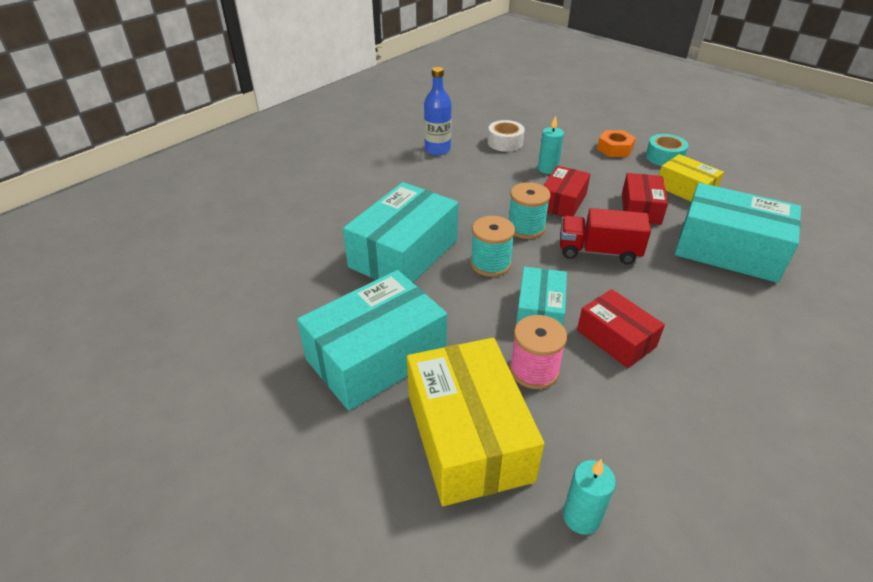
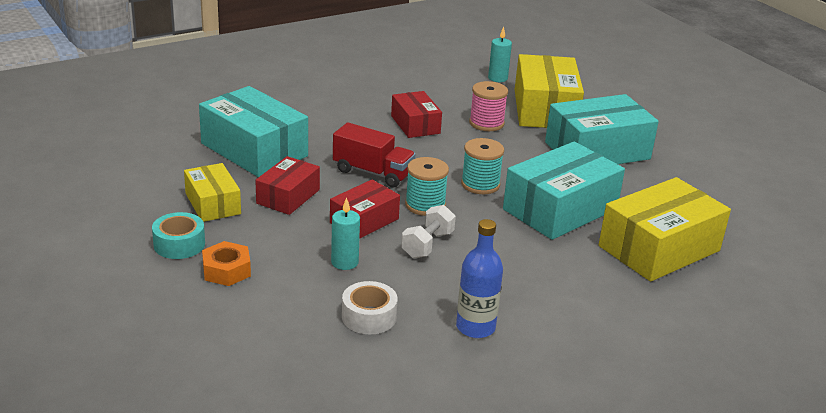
camera: 165 degrees left, 10 degrees down
turquoise box [516,267,567,325] -> none
none -> white dumbbell [401,205,456,258]
none -> yellow box [599,177,731,282]

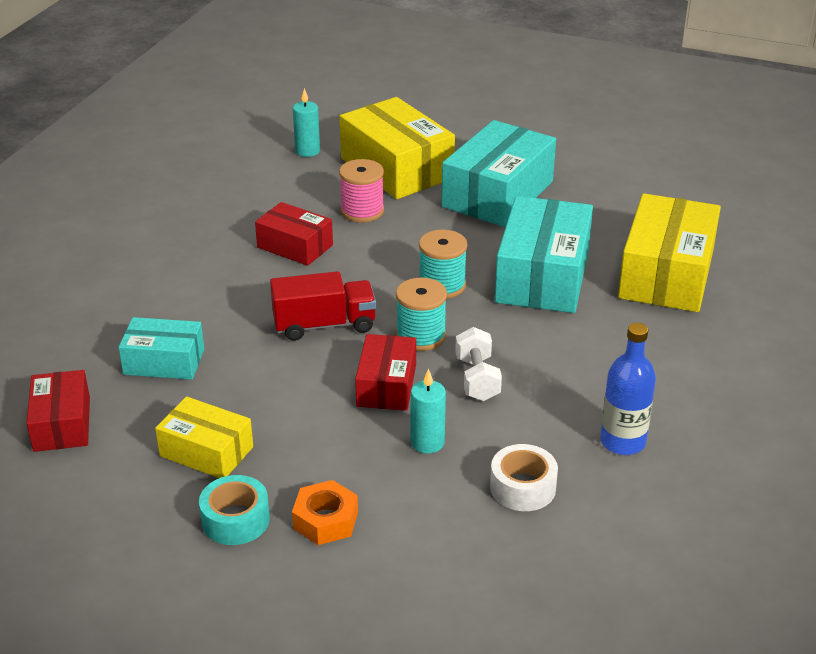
camera: 35 degrees left, 5 degrees up
turquoise box [199,86,308,177] -> turquoise box [118,317,204,380], size x0.57
red box [255,156,320,215] -> red box moved to [26,370,90,452]

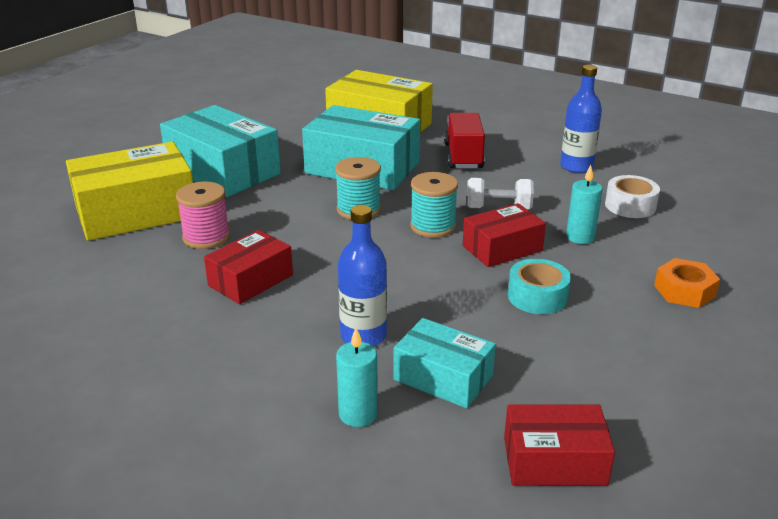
camera: 80 degrees left, 5 degrees down
turquoise box [118,317,204,380] -> turquoise box turned 75 degrees counterclockwise [394,318,496,408]
yellow box [155,396,253,478] -> none
turquoise tape [199,475,270,545] -> turquoise tape moved to [508,259,571,314]
red truck [270,271,376,341] -> red truck moved to [444,113,485,169]
turquoise candle [293,88,320,157] -> turquoise candle moved to [336,327,378,427]
red box [355,334,416,411] -> red box turned 45 degrees counterclockwise [463,203,546,267]
none -> blue bottle [338,205,387,346]

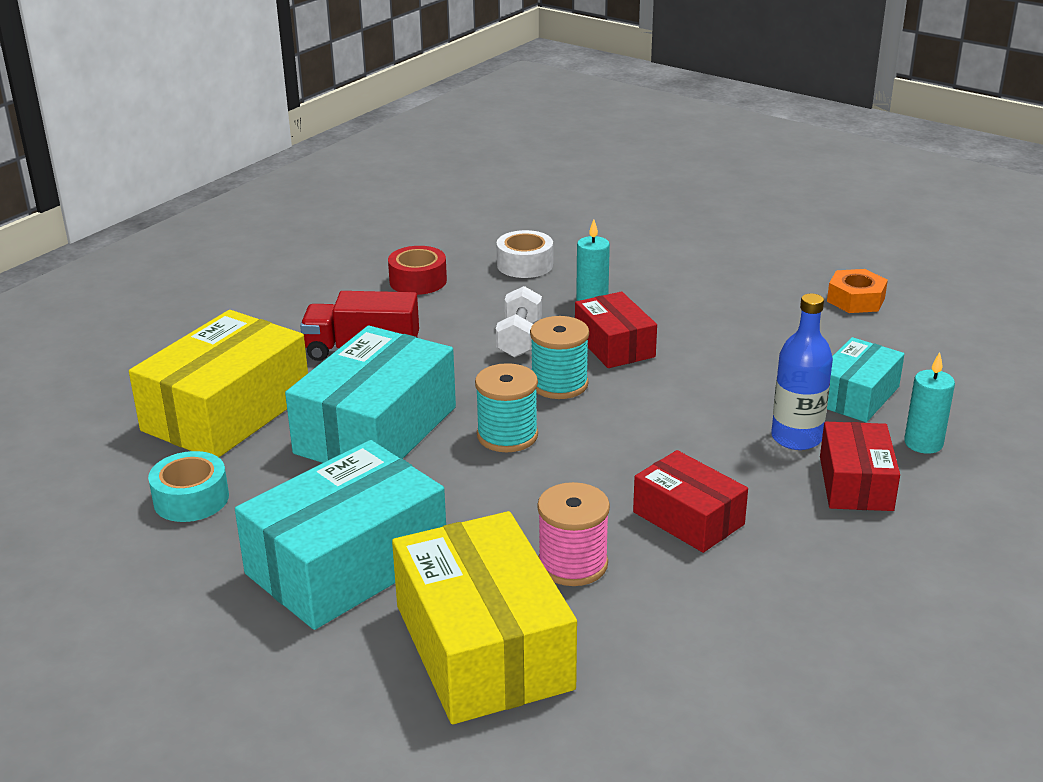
camera: 85 degrees left, 0 degrees up
red box [504,404,615,486] -> red box moved to [820,422,900,511]
turquoise tape [508,259,571,314] -> turquoise tape moved to [148,451,229,522]
blue bottle [560,65,602,173] -> red tape [388,246,447,295]
orange nut [654,258,720,308] -> orange nut moved to [827,269,888,313]

